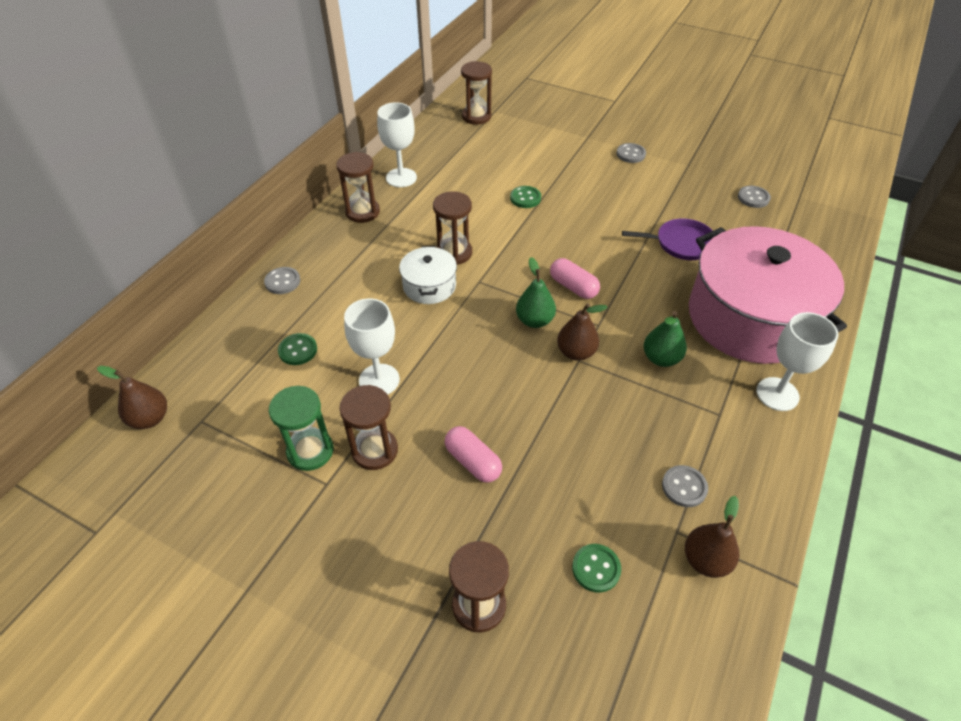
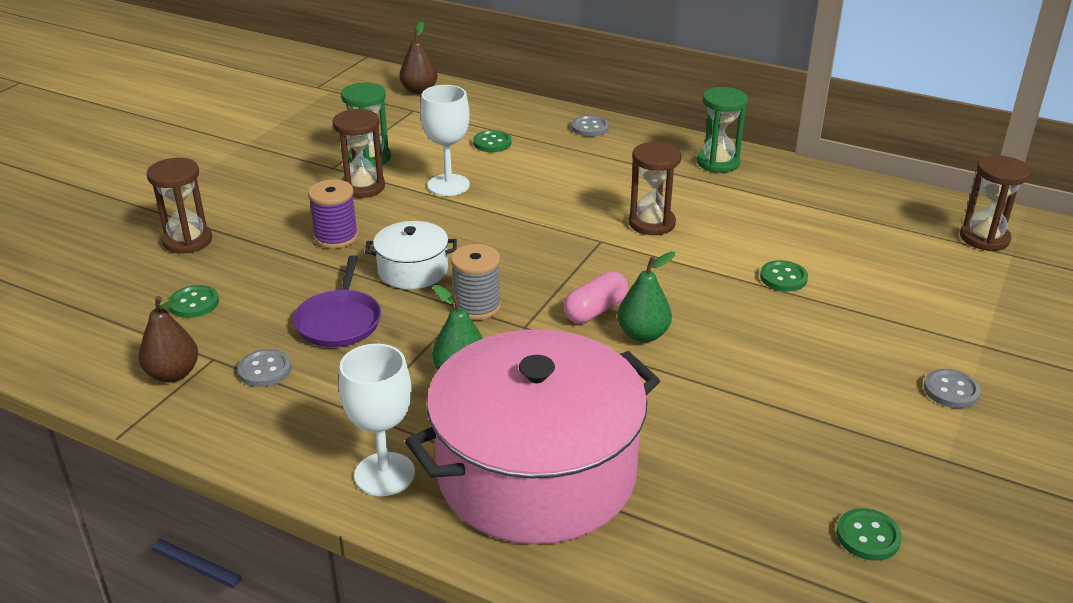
camera: 90 degrees right, 15 degrees down
brown hourglass [336,152,380,223] -> green hourglass [697,87,748,173]
white goblet [377,102,417,187] -> none
white pot [399,246,457,304] -> white pot moved to [365,221,457,289]
pink capsule [445,426,502,483] -> purple spool [308,179,358,249]
green pear [516,257,556,328] -> green pear moved to [617,252,675,342]
brown pear [557,303,607,361] -> grey spool [451,244,501,320]
purple pan [622,218,713,260] -> purple pan moved to [293,255,381,347]
grey button [738,186,771,208] -> green button [836,508,902,561]

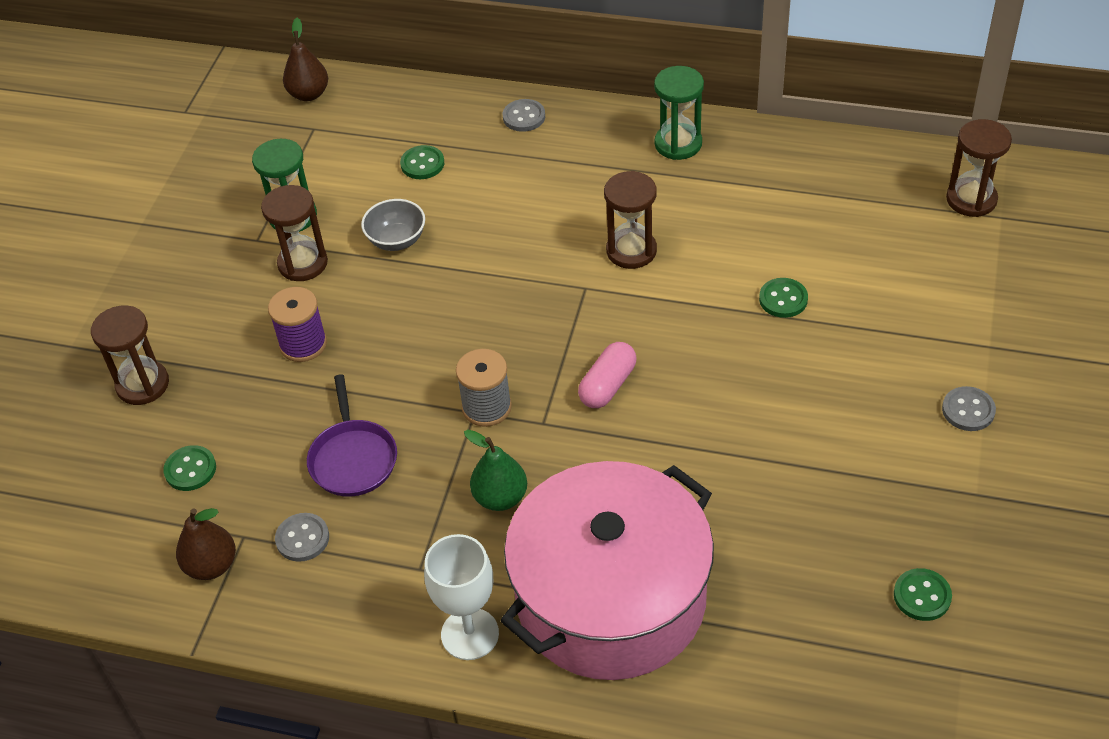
camera: 10 degrees left, 15 degrees up
white pot [365,221,457,289] -> none
white goblet [420,85,470,196] -> grey bowl [361,199,425,251]
green pear [617,252,675,342] -> none

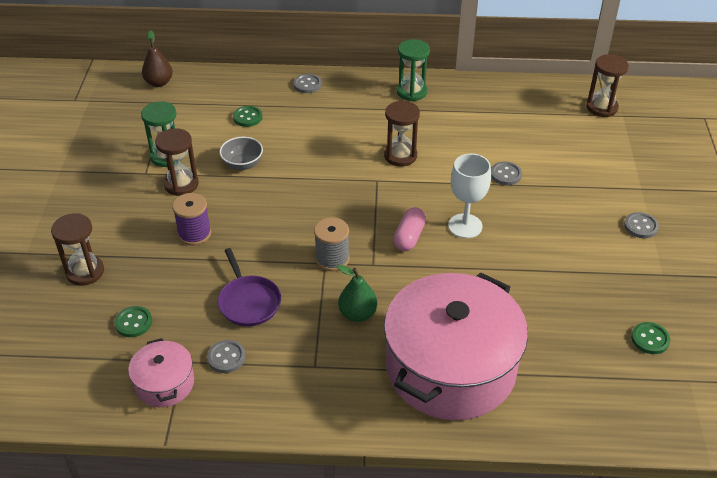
camera: 15 degrees left, 5 degrees down
brown pear [176,508,236,580] -> pink pot [128,338,194,407]
white goblet [424,534,499,660] -> white goblet moved to [448,154,491,238]
green button [759,278,808,318] -> grey button [491,162,522,185]

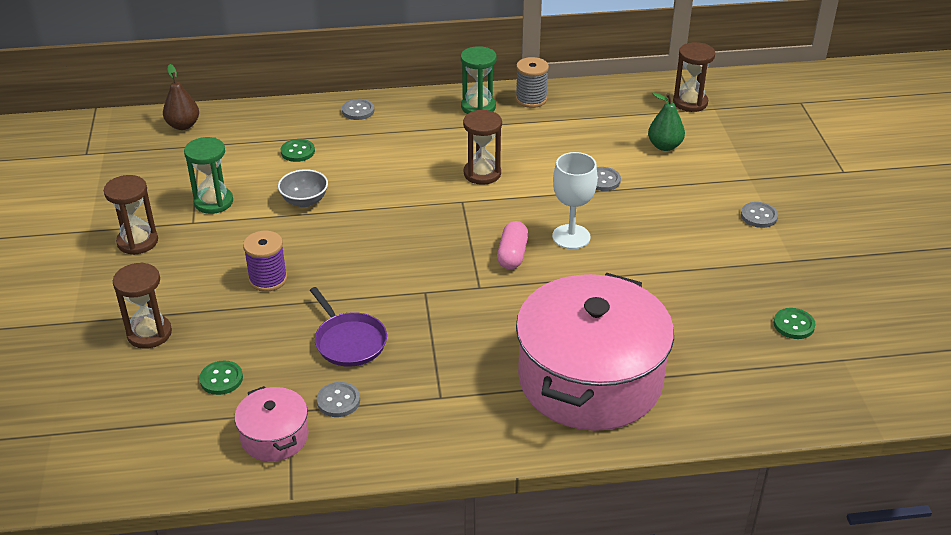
camera: 10 degrees left, 5 degrees down
brown hourglass [155,128,199,196] -> brown hourglass moved to [104,175,158,255]
grey spool [314,217,350,271] -> grey spool moved to [516,57,549,108]
green pear [337,265,378,322] -> green pear moved to [648,92,685,151]

